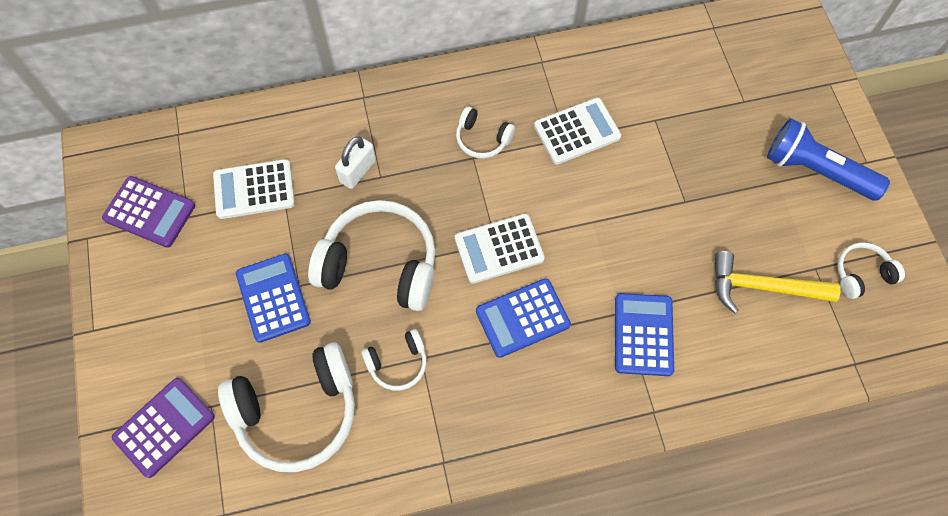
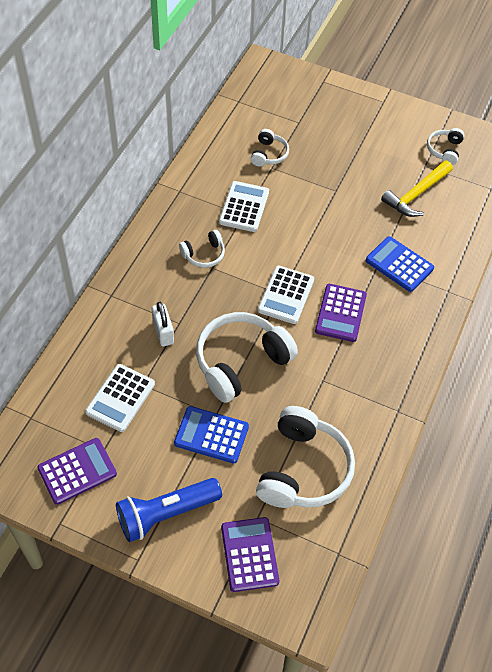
camera: 55 degrees left, 10 degrees down
white headphones [361,329,427,391] -> white headphones moved to [251,129,289,166]
blue calculator [476,278,571,358] -> purple calculator [315,284,367,342]
blue flashlight [767,118,890,201] -> blue flashlight moved to [116,478,222,542]

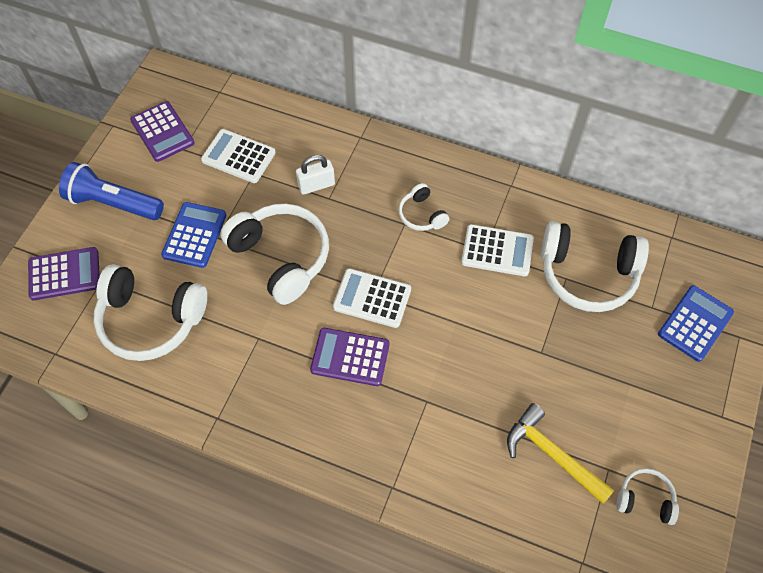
camera: 90 degrees right, 5 degrees up
blue flashlight [116,478,222,542] -> blue flashlight turned 45 degrees counterclockwise [59,162,164,220]
white headphones [251,129,289,166] -> white headphones [541,221,649,312], size x2.01
blue calculator [366,236,434,292] -> blue calculator moved to [658,285,734,362]

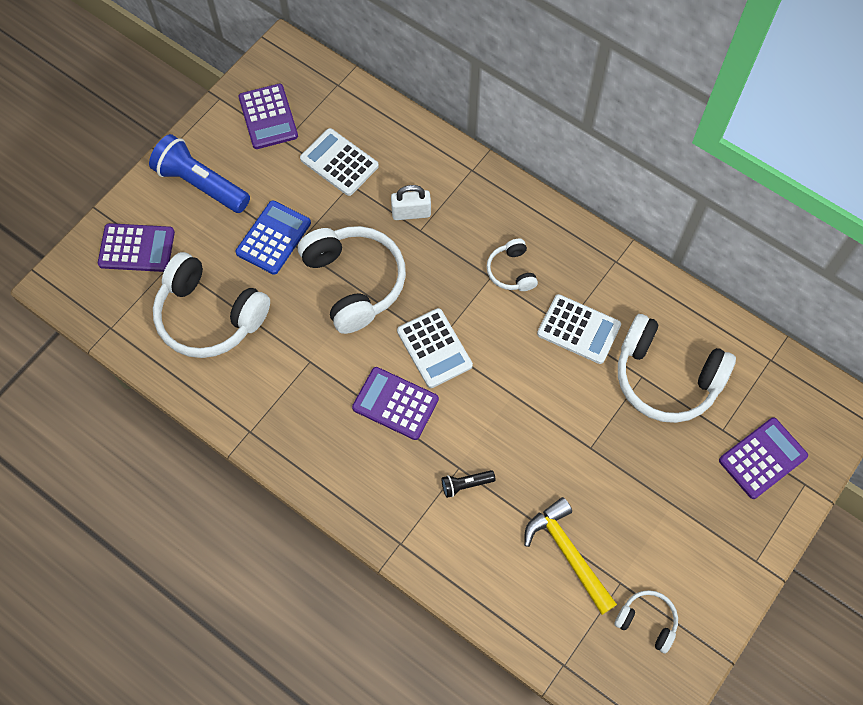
camera: 15 degrees right, 5 degrees up
white calculator [333,268,411,328] -> white calculator turned 150 degrees counterclockwise [397,308,473,388]
blue calculator [658,285,734,362] -> purple calculator [719,418,808,499]
none -> black flashlight [442,470,495,498]

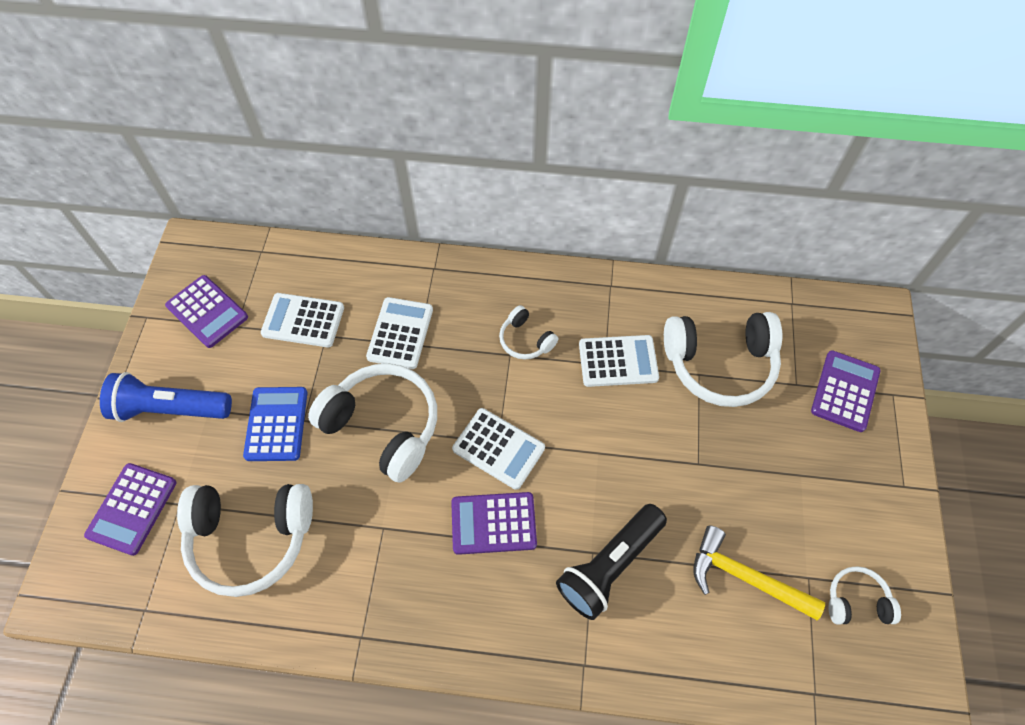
camera: 30 degrees left, 5 degrees down
purple calculator [98,223,175,272] -> purple calculator turned 135 degrees clockwise [84,463,176,556]
white padlock [391,185,431,220] -> white calculator [366,297,433,369]
black flashlight [442,470,495,498] -> black flashlight [556,504,667,620], size x2.17

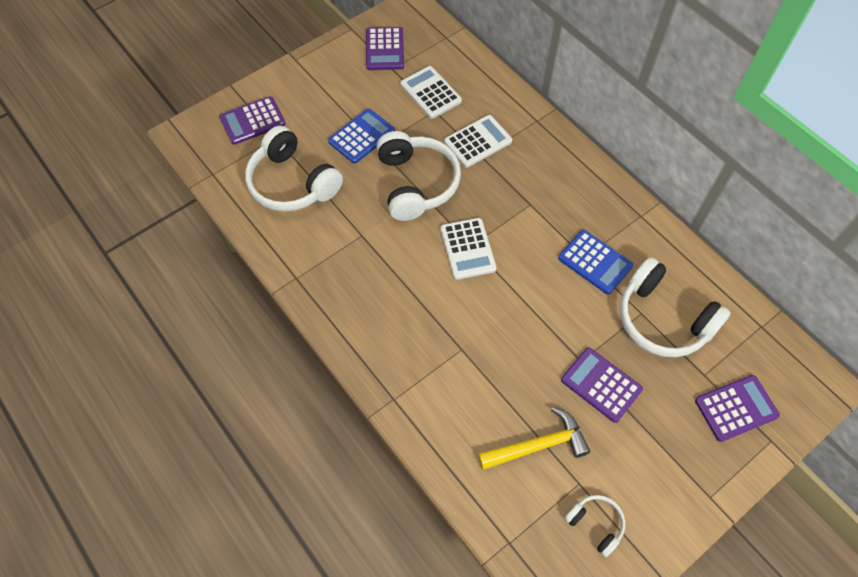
camera: 45 degrees right, 0 degrees up
blue flashlight [100,372,232,422] -> none
purple calculator [451,492,537,555] -> purple calculator moved to [561,347,643,423]
white headphones [499,305,558,360] -> none
black flashlight [556,504,667,620] -> none
white calculator [579,335,659,387] -> blue calculator [558,230,633,294]
yellow hammer [693,525,825,621] -> yellow hammer turned 90 degrees clockwise [478,407,590,470]

